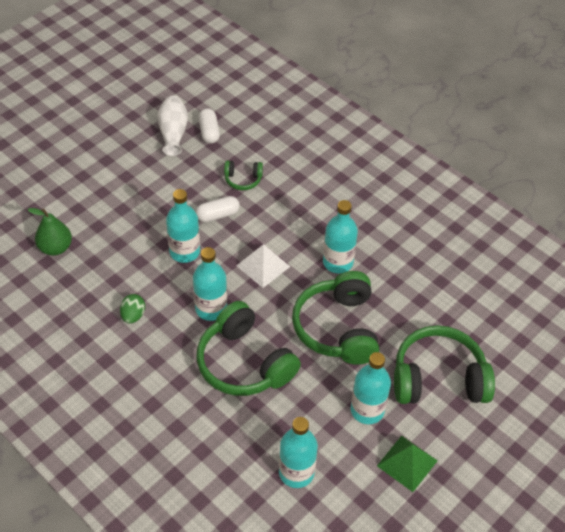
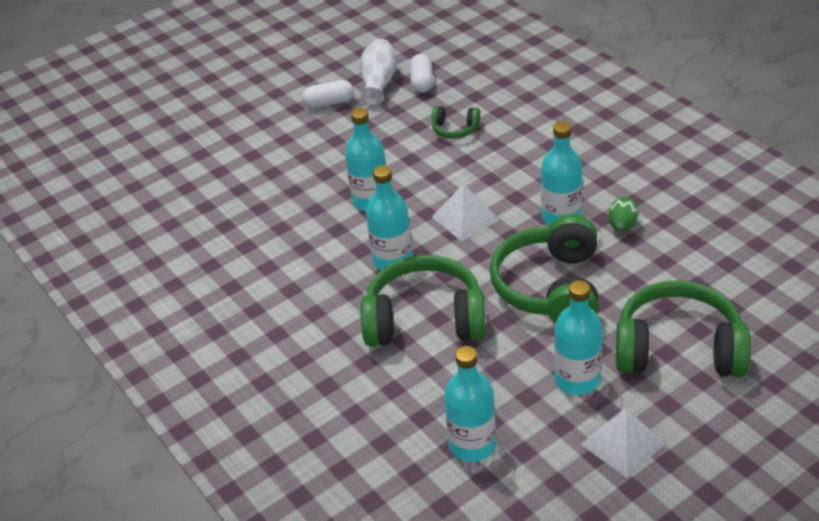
camera: 15 degrees right, 10 degrees down
green pear [27,208,72,256] -> none
green egg [120,294,145,323] -> green egg moved to [608,197,639,231]
white capsule [196,196,240,222] -> white capsule moved to [302,80,354,108]
green headphones [197,301,301,396] -> green headphones turned 120 degrees clockwise [361,255,486,347]
green pyramid [377,436,438,492] -> white pyramid [581,409,666,478]

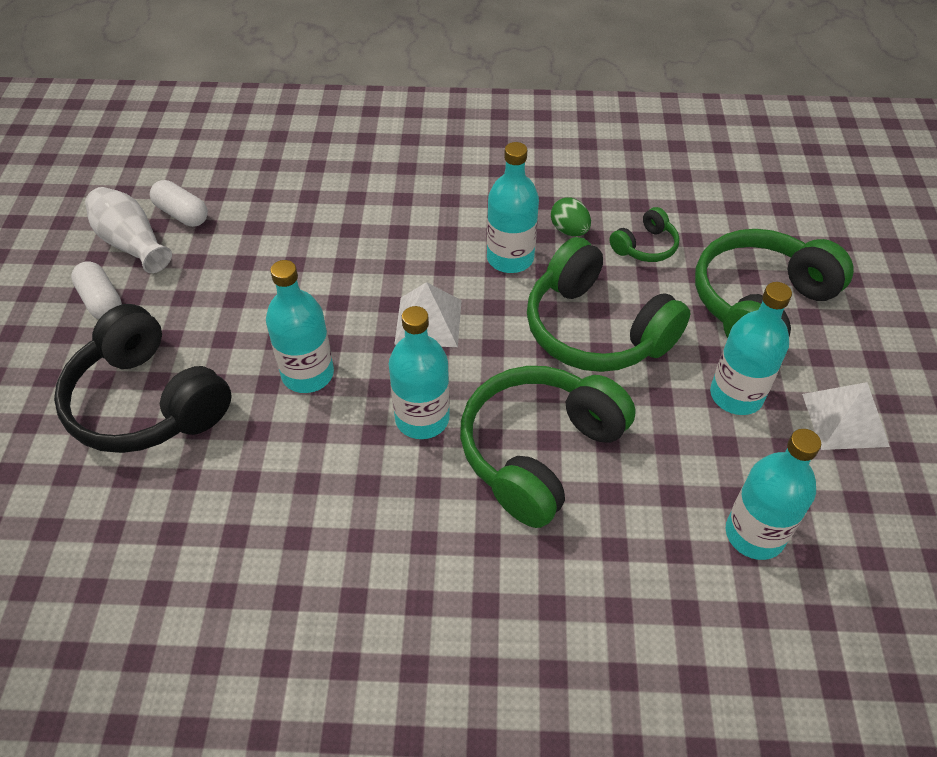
camera: 55 degrees left, 10 degrees up
white capsule [302,80,354,108] -> white capsule turned 60 degrees counterclockwise [71,261,122,319]
green headphones [432,106,480,139] -> green headphones moved to [610,207,680,262]
none -> black headphones [54,304,231,453]

